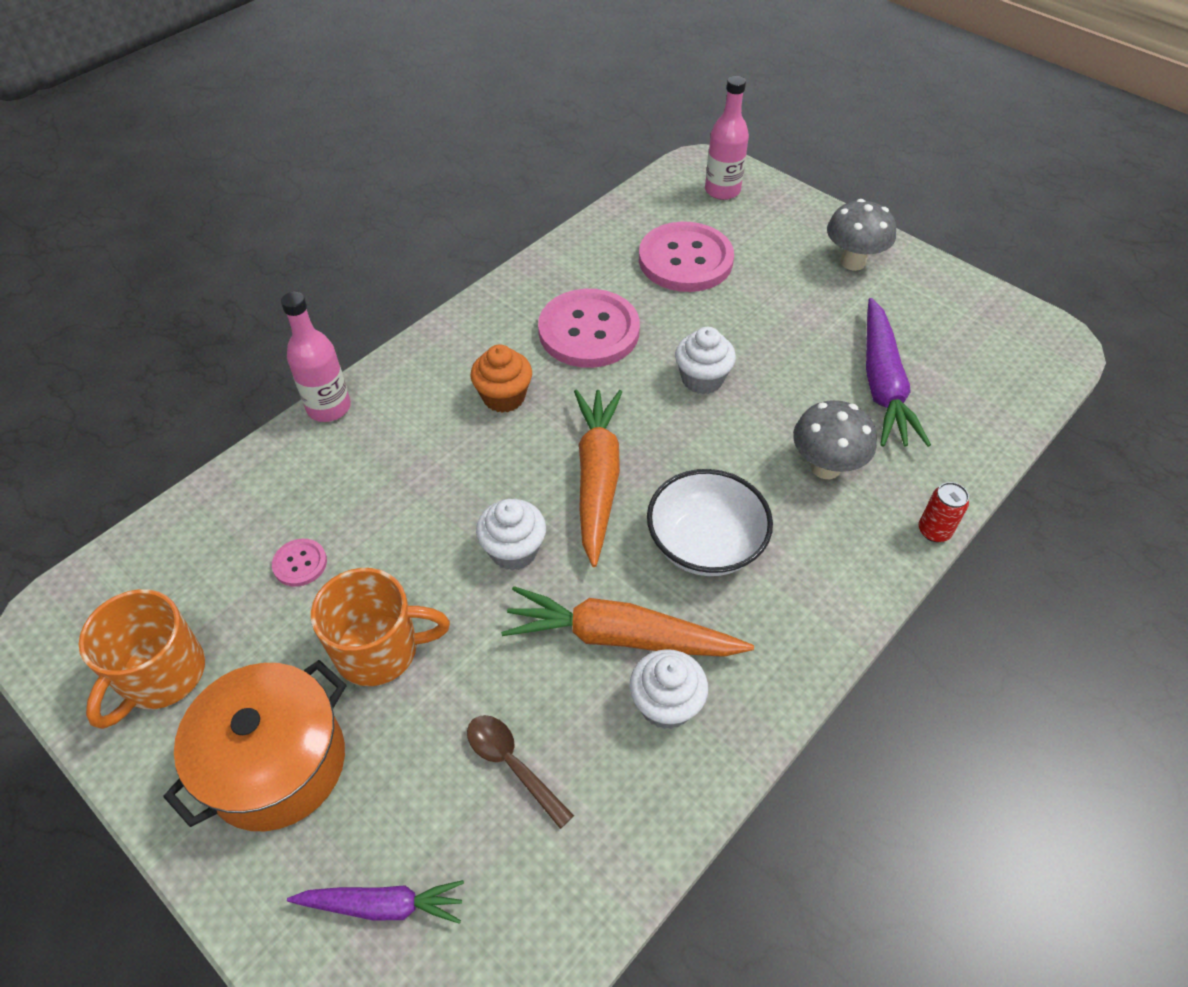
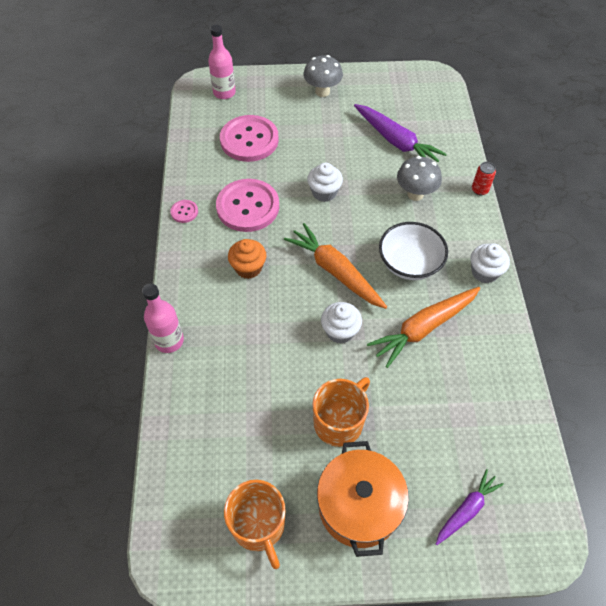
camera: 45 degrees left, 5 degrees up
pink button [272,539,327,587] -> pink button moved to [170,200,198,223]
brown spoon [467,715,574,829] -> none
white cupcake [630,649,708,729] -> white cupcake moved to [471,243,510,283]

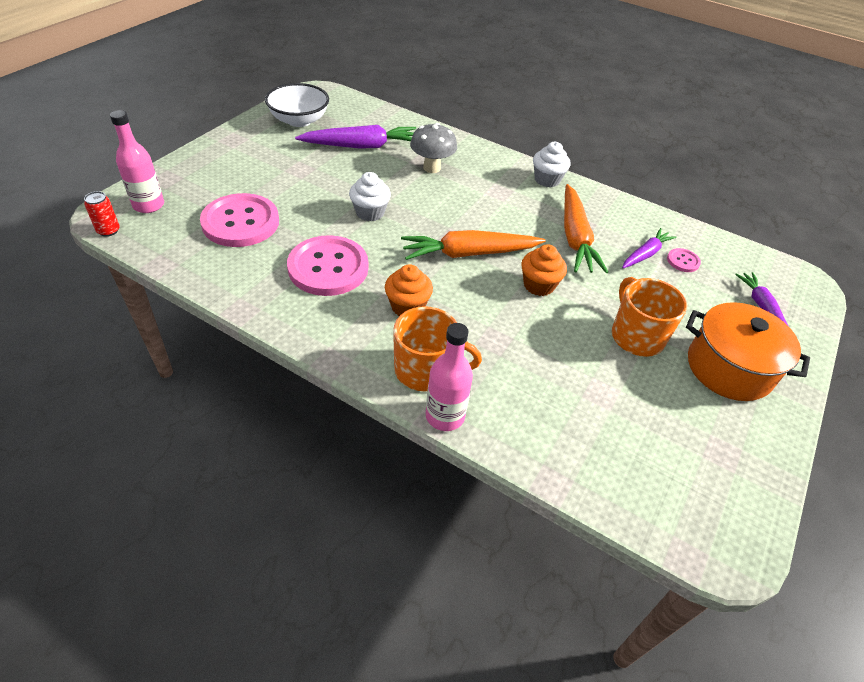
camera: 60 degrees left, 10 degrees down
pink button [170,200,198,223] -> pink button moved to [667,248,701,272]
orange mug [224,480,285,569] -> orange mug moved to [393,306,482,391]
grey mushroom [303,55,343,97] -> none
white cupcake [321,302,362,344] -> orange cupcake [521,244,567,296]
white bowl [379,222,448,280] -> white bowl moved to [265,83,329,127]
red can [472,162,496,195] -> red can moved to [84,191,120,237]
none -> purple carrot [622,228,676,268]

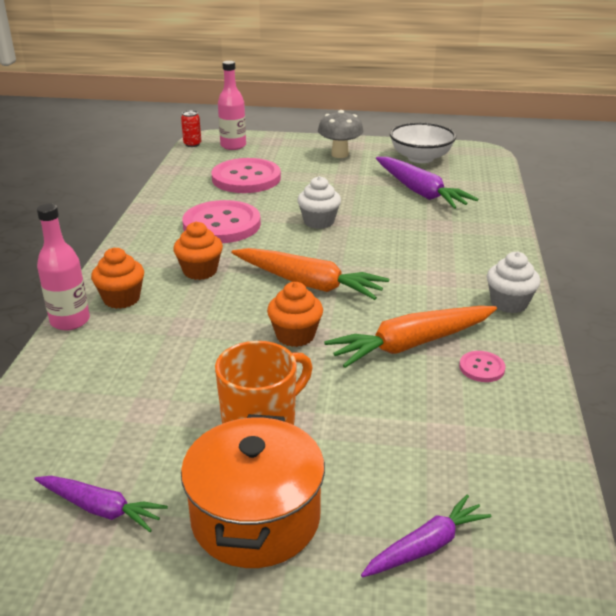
camera: 70 degrees right, 15 degrees down
orange mug [393,306,482,391] -> orange cupcake [91,248,144,309]
orange carrot [401,230,546,260] -> orange carrot turned 150 degrees clockwise [231,248,389,300]
grey mushroom [410,123,457,173] -> grey mushroom moved to [318,110,364,158]
purple carrot [622,228,676,268] -> purple carrot moved to [34,476,168,532]
pink button [667,248,701,272] -> pink button moved to [459,351,506,382]

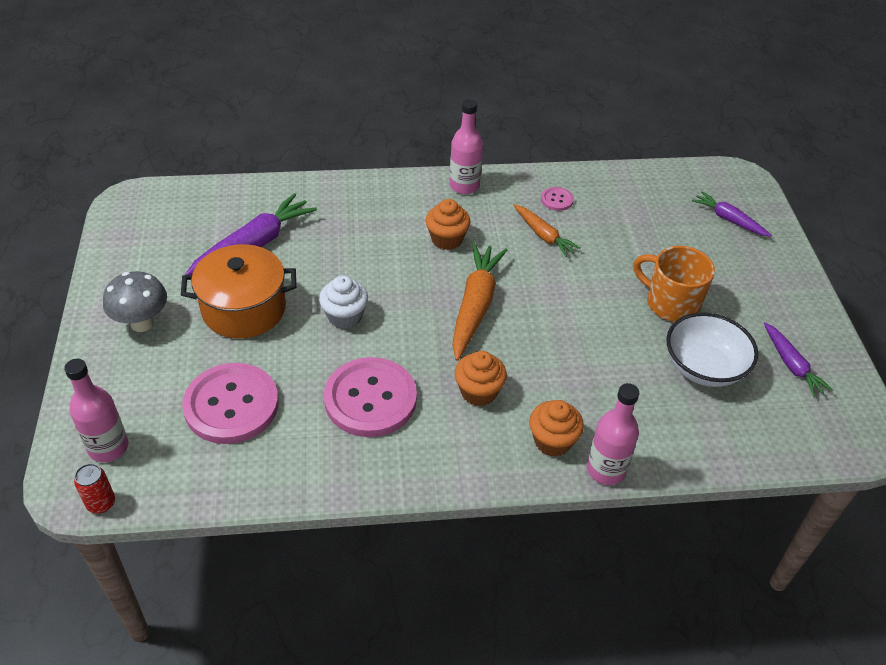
camera: 105 degrees left, 15 degrees up
purple carrot [34,476,168,532] -> purple carrot turned 150 degrees clockwise [764,322,833,398]
orange pot [181,414,325,568] -> orange pot moved to [181,244,296,338]
orange cupcake [267,282,323,347] -> orange cupcake moved to [426,199,470,250]
orange carrot [324,306,497,368] -> orange carrot [514,204,581,257], size x0.60
white bowl [390,123,456,163] -> white bowl moved to [666,313,758,387]
white cupcake [487,252,540,313] -> pink bottle [450,99,483,194]

